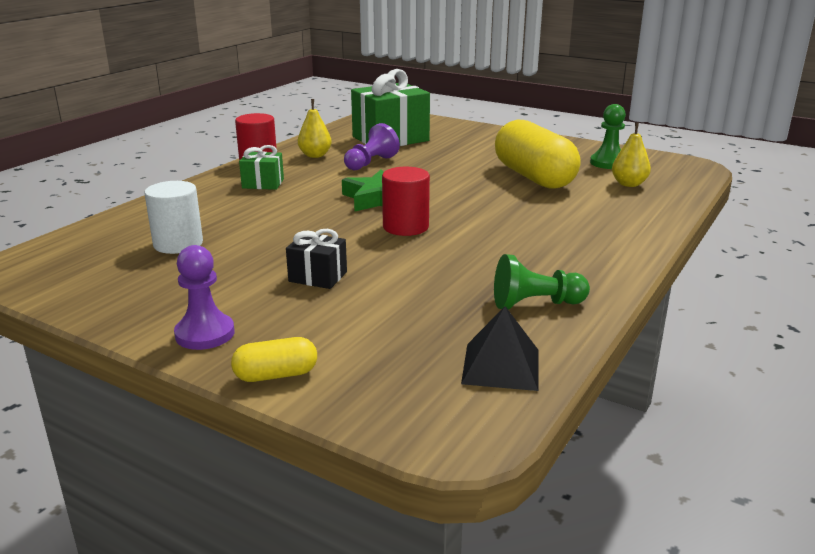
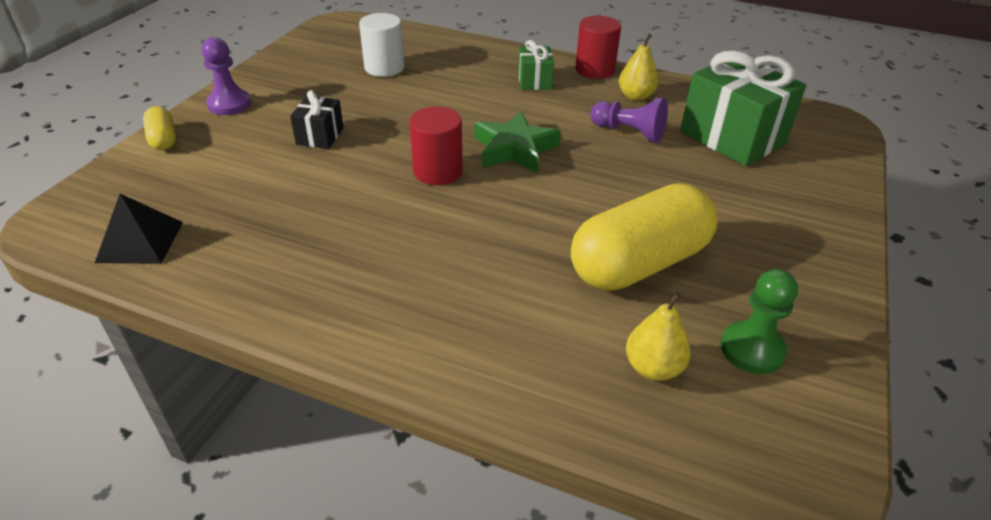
camera: 80 degrees right, 15 degrees up
green pawn [494,254,590,310] -> none

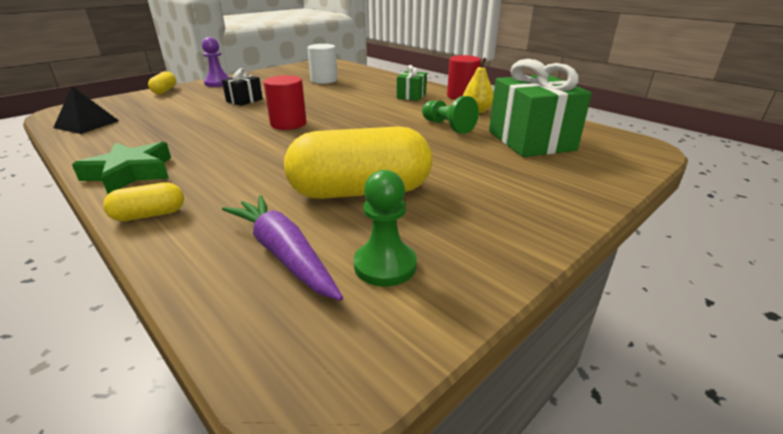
camera: 25 degrees right, 10 degrees down
green star [474,111,561,173] -> green star moved to [72,142,171,194]
purple pawn [590,97,668,143] -> green pawn [422,96,479,134]
yellow pear [626,293,691,381] -> purple carrot [222,195,343,301]
none -> yellow capsule [103,183,184,221]

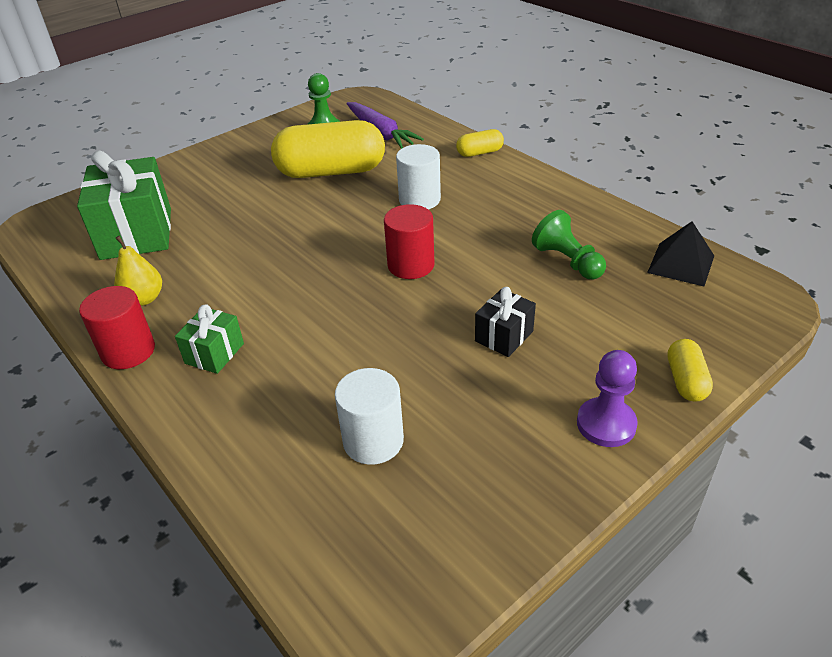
camera: 175 degrees left, 10 degrees up
green star [72,142,171,194] -> none
green pawn [422,96,479,134] -> green pawn moved to [532,210,606,279]
none -> white cylinder [396,144,441,210]

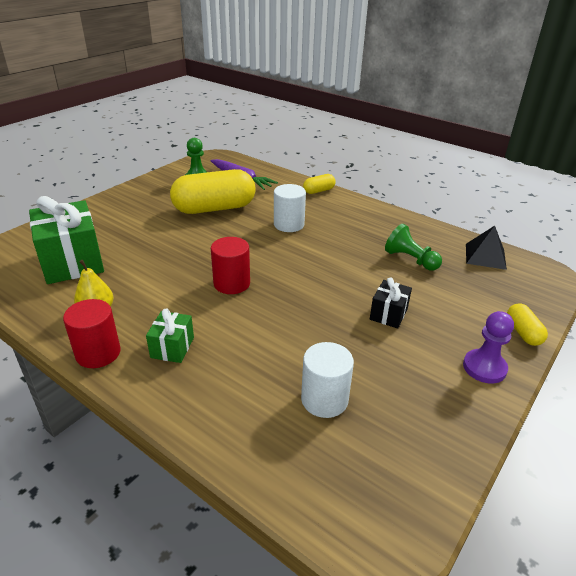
camera: 15 degrees left, 5 degrees down
red cylinder [384,204,435,279] -> red cylinder moved to [211,237,250,294]

